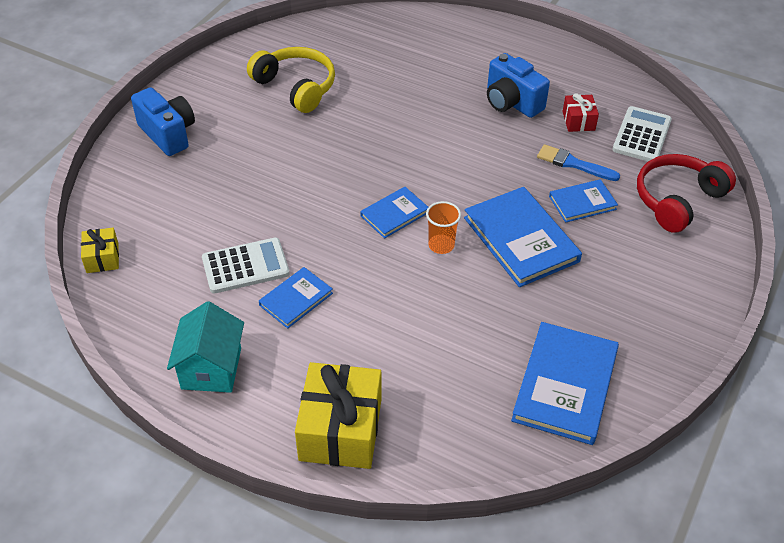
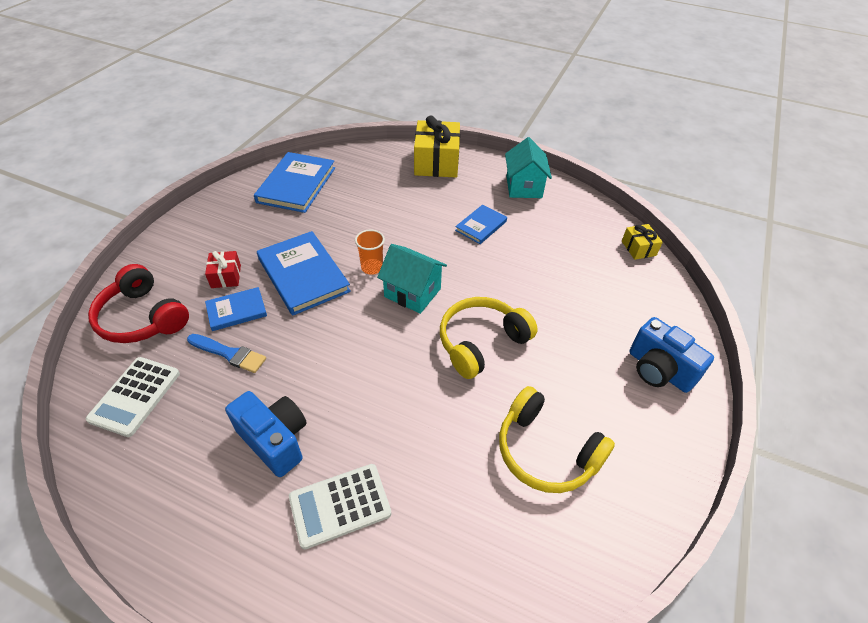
camera: 175 degrees right, 0 degrees up
white calculator [202,237,290,293] -> white calculator moved to [289,464,391,549]
blue book [360,187,428,238] -> turquoise house [377,244,447,314]
red gift [563,93,599,132] -> red gift moved to [205,251,241,288]
red headphones [637,154,736,233] -> red headphones turned 90 degrees clockwise [88,264,189,343]
none -> yellow headphones [440,297,538,379]

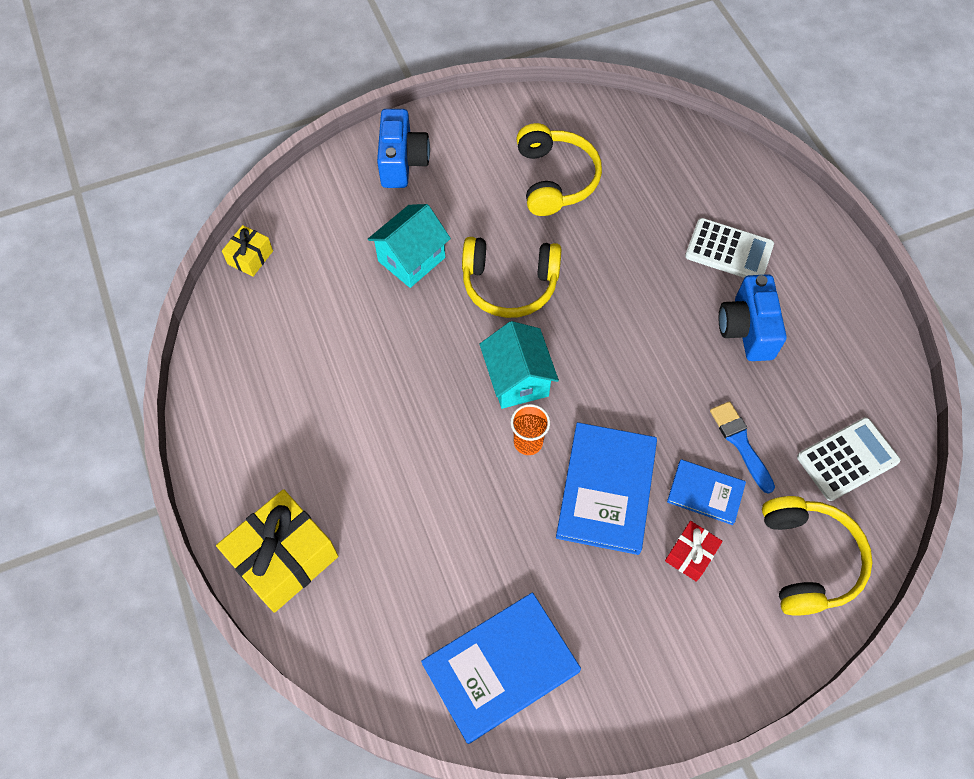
camera: 135 degrees left, 15 degrees up
red headphones [88,264,189,343] -> yellow headphones [762,496,872,616]
blue book [455,205,507,244] -> none
turquoise house [505,137,552,198] -> turquoise house moved to [368,204,451,288]

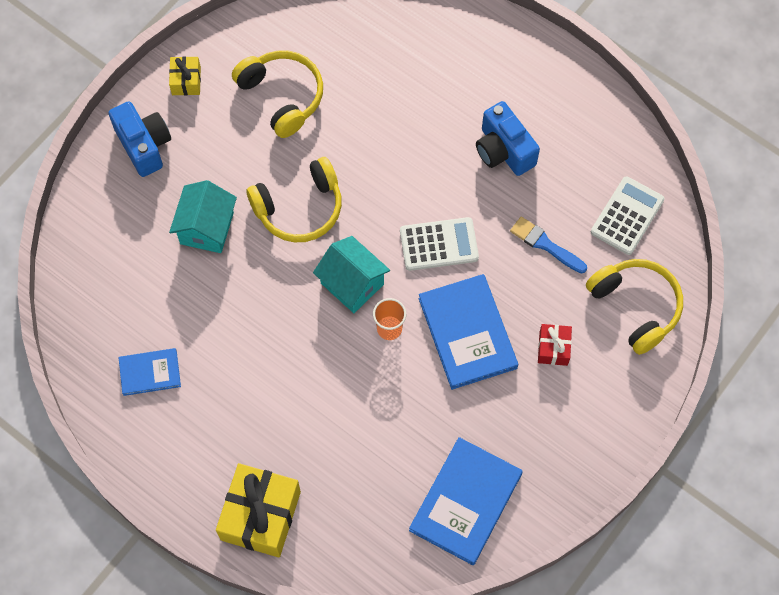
camera: 30 degrees left, 5 degrees up
yellow gift [222,225,273,277] -> yellow gift moved to [169,56,201,95]
blue book [667,459,746,525] -> blue book moved to [119,348,181,396]
white calculator [685,218,774,278] -> white calculator moved to [400,217,479,271]

